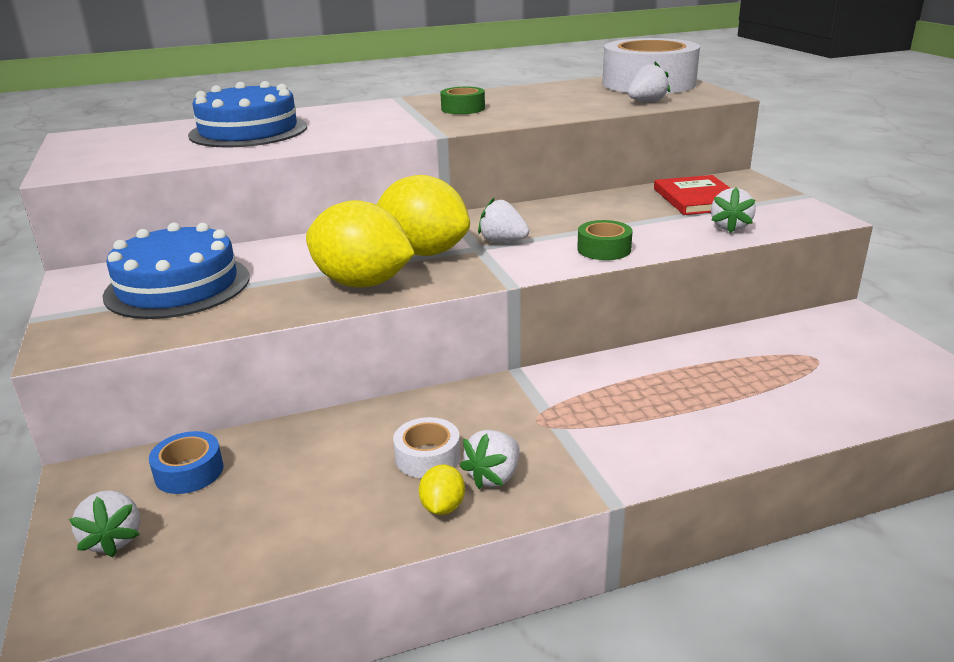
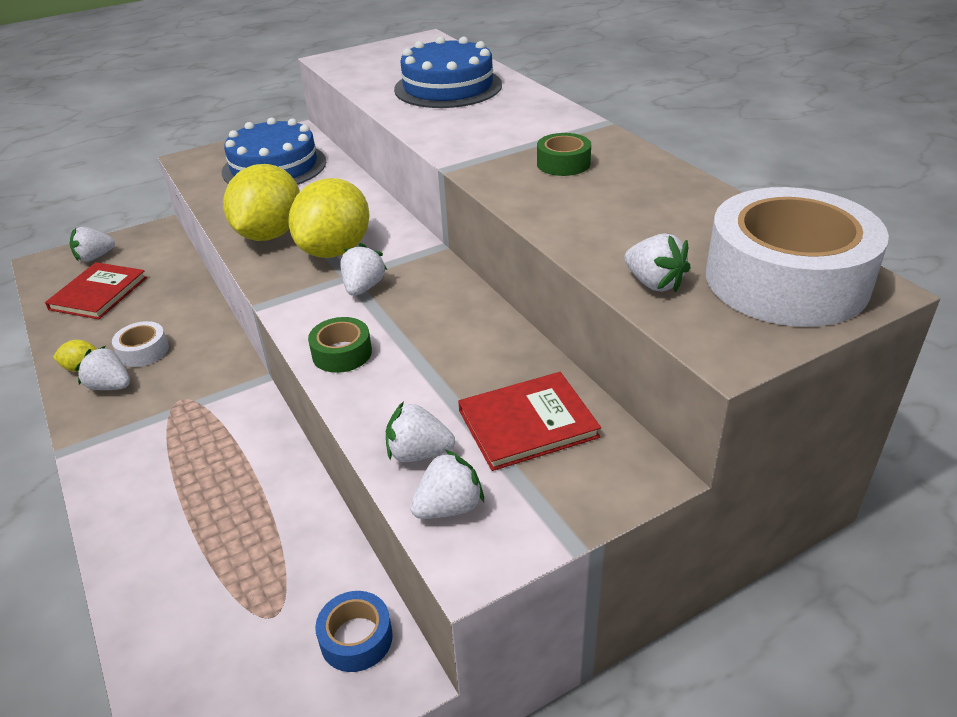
camera: 80 degrees right, 10 degrees up
blue tape [149,431,223,494] -> blue tape moved to [315,591,393,672]
none -> red book [45,262,147,319]
none -> white strawberry [410,449,484,519]

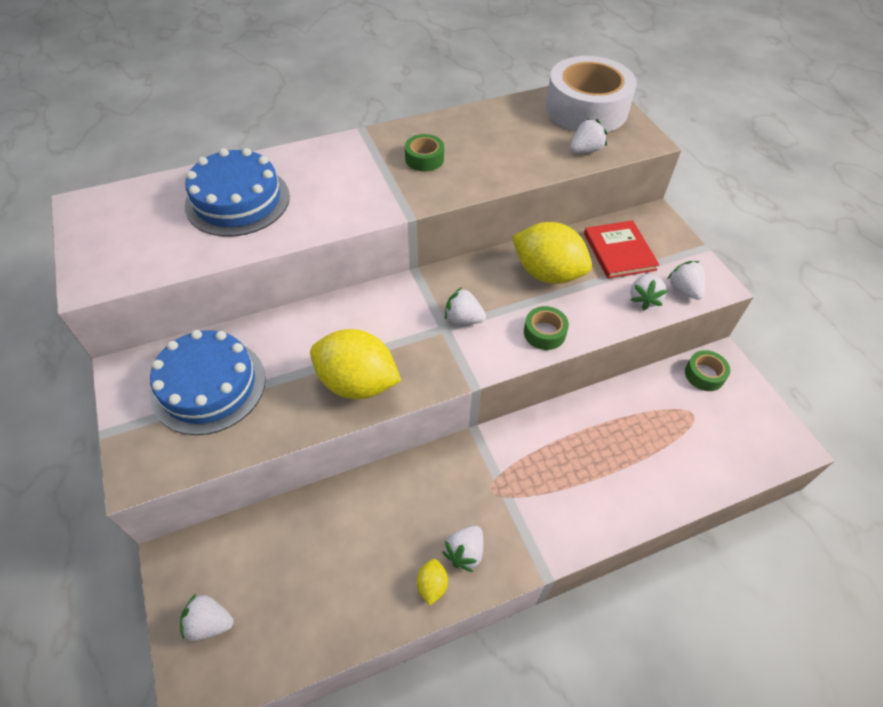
camera: 85 degrees left, 15 degrees up
red book [45,262,147,319] -> none
white strawberry [70,227,115,262] -> white strawberry turned 120 degrees clockwise [180,594,234,641]
white tape [112,321,169,367] -> none
yellow lemon [288,178,370,258] -> yellow lemon moved to [512,222,592,284]
blue tape [315,591,393,672] -> green tape [685,350,730,391]

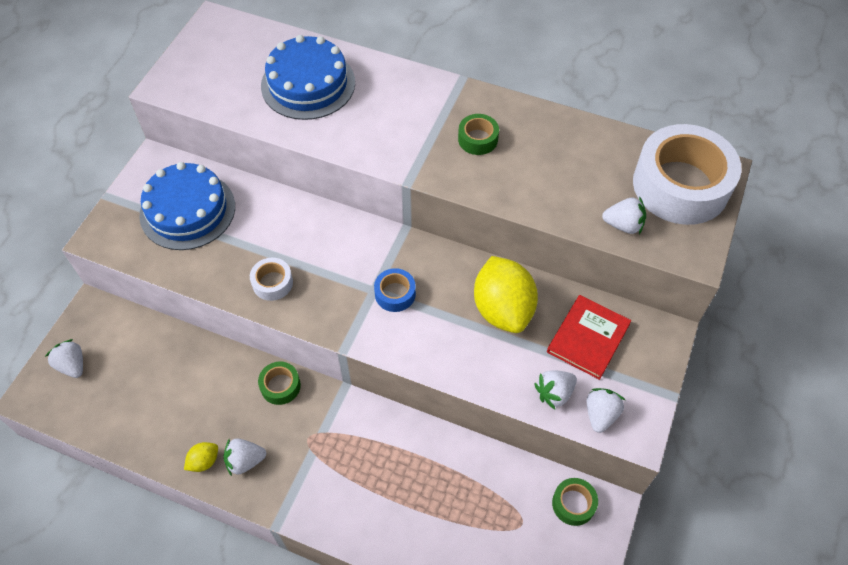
camera: 45 degrees right, 5 degrees up
yellow lemon [310,329,401,399] -> white tape [250,258,293,301]
white strawberry [445,287,486,324] -> blue tape [374,268,416,312]
green tape [524,306,569,350] -> green tape moved to [258,362,301,405]

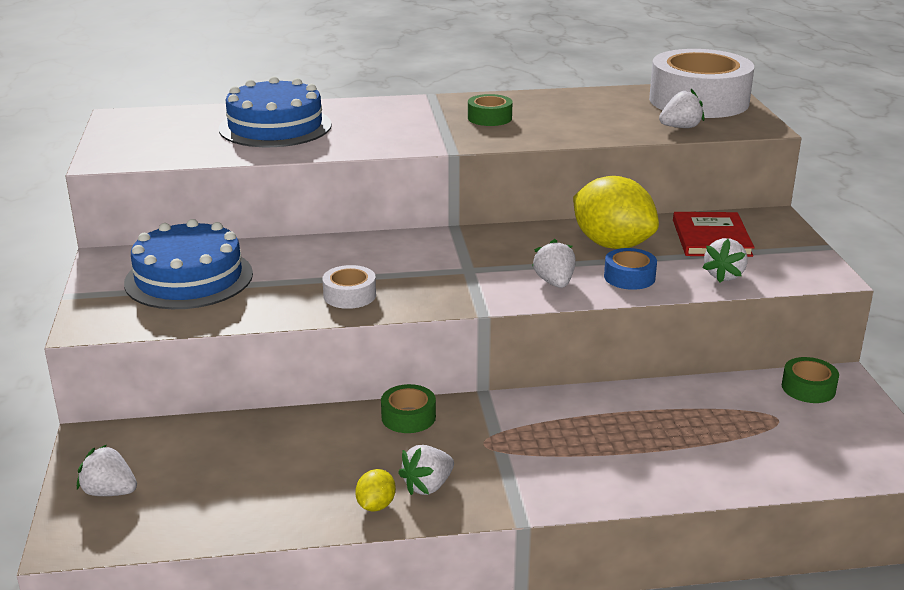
camera: 30 degrees left, 30 degrees down
blue tape [374,268,416,312] -> blue tape moved to [604,248,657,290]
white strawberry [587,388,625,433] -> white strawberry moved to [532,239,576,288]

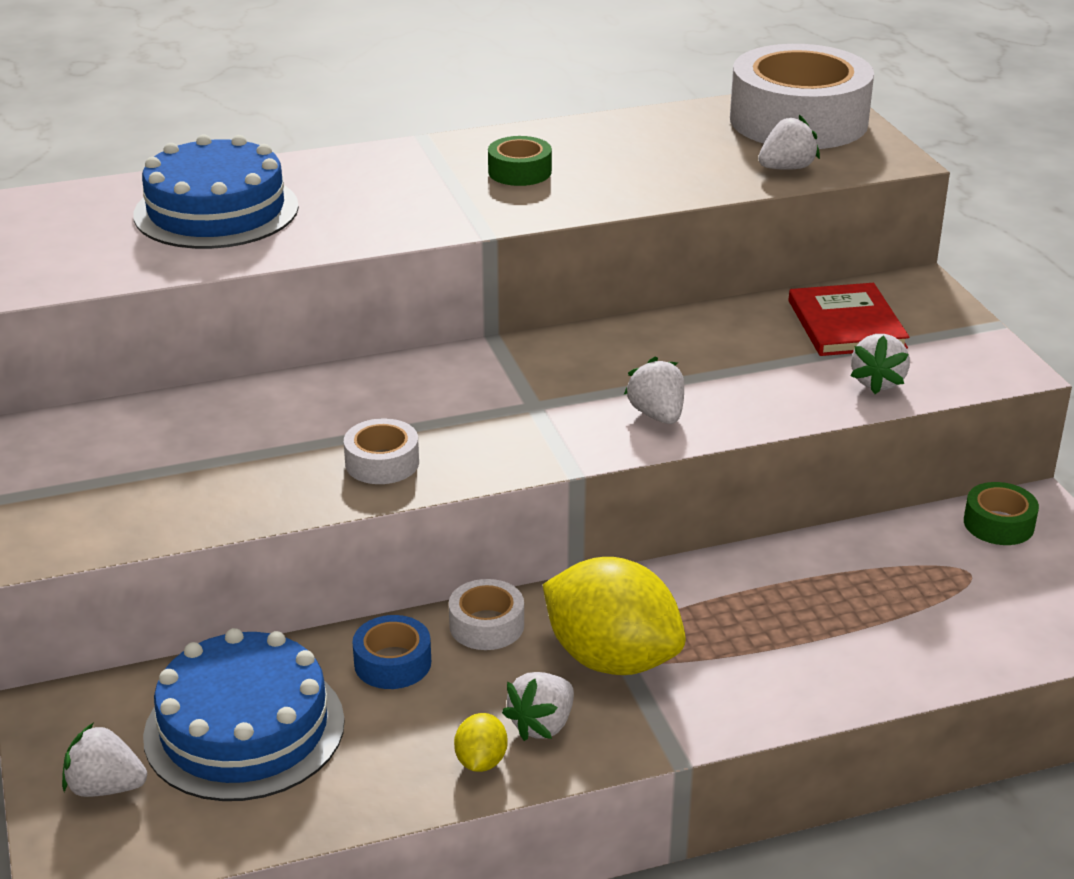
camera: 10 degrees left, 5 degrees up
blue cake [124,219,253,309] -> blue cake moved to [143,628,345,801]
green tape [381,384,436,433] -> white tape [449,579,524,650]
yellow lemon [573,176,659,249] -> yellow lemon moved to [543,557,686,675]
blue tape [604,248,657,290] -> blue tape moved to [352,615,431,689]

